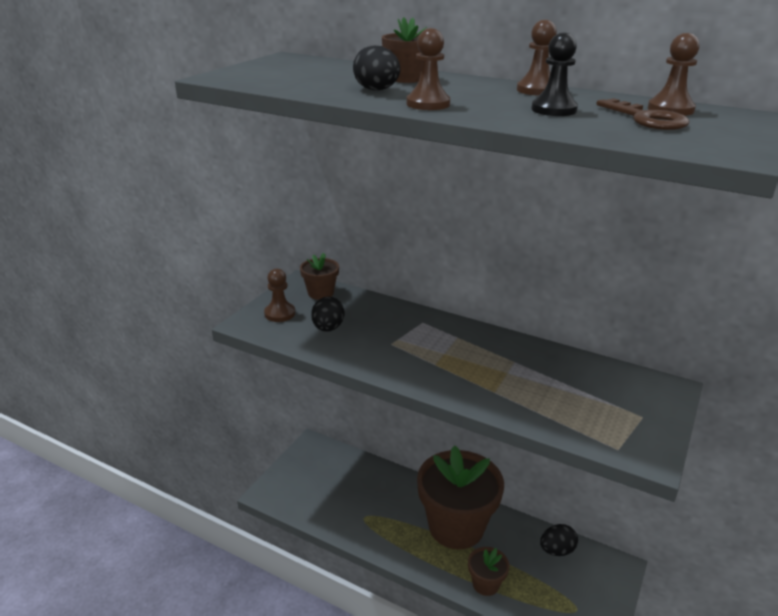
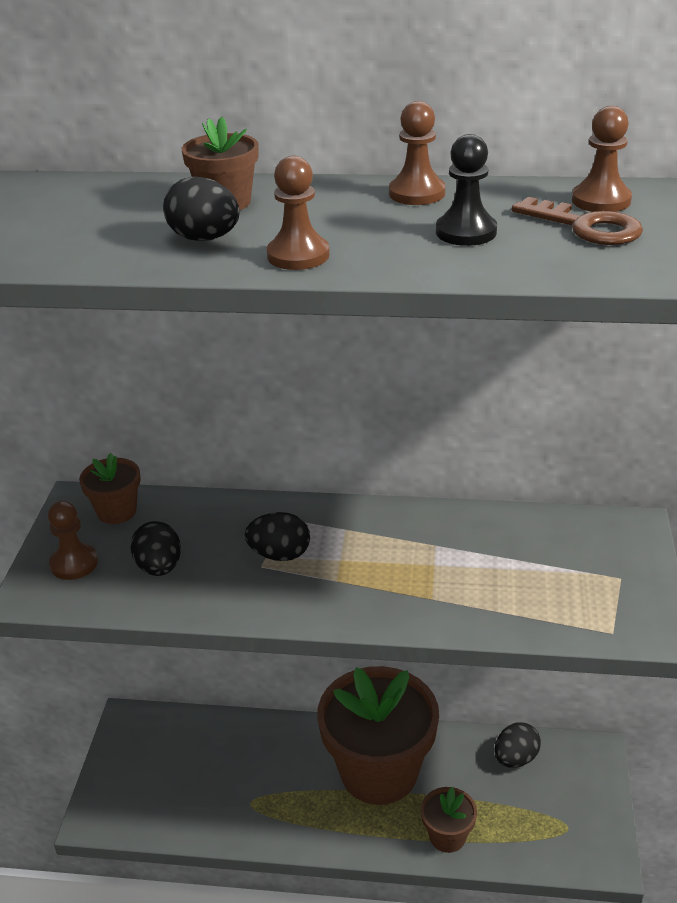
camera: 20 degrees left, 5 degrees up
none -> black egg [245,512,310,561]

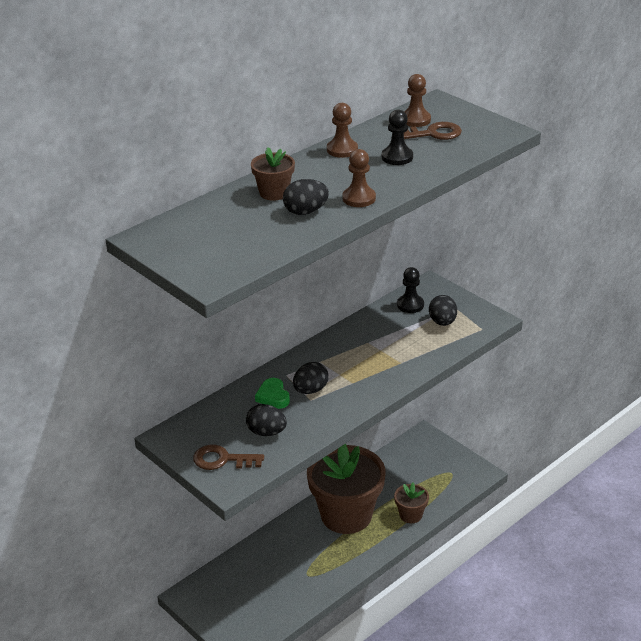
camera: 50 degrees left, 0 degrees up
brown pawn [48,501,98,580] -> brown key [193,445,264,470]
brown flower pot [79,453,141,524] -> none
black egg [494,722,541,767] -> black egg moved to [429,295,457,326]
none -> green heart [255,378,290,409]
none -> black pawn [397,267,424,313]

